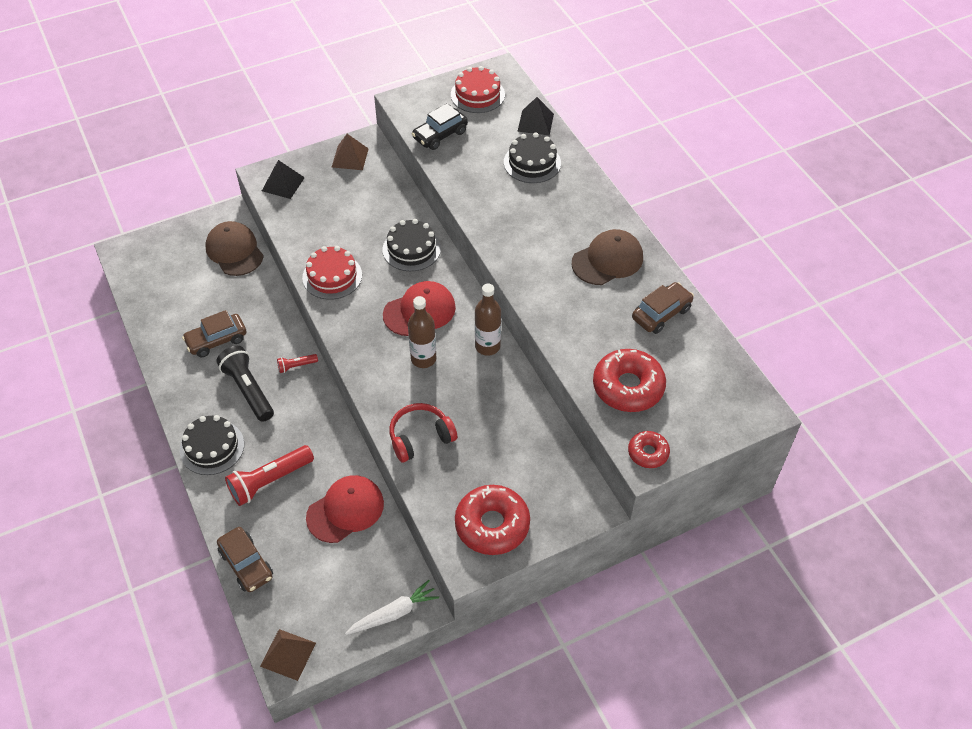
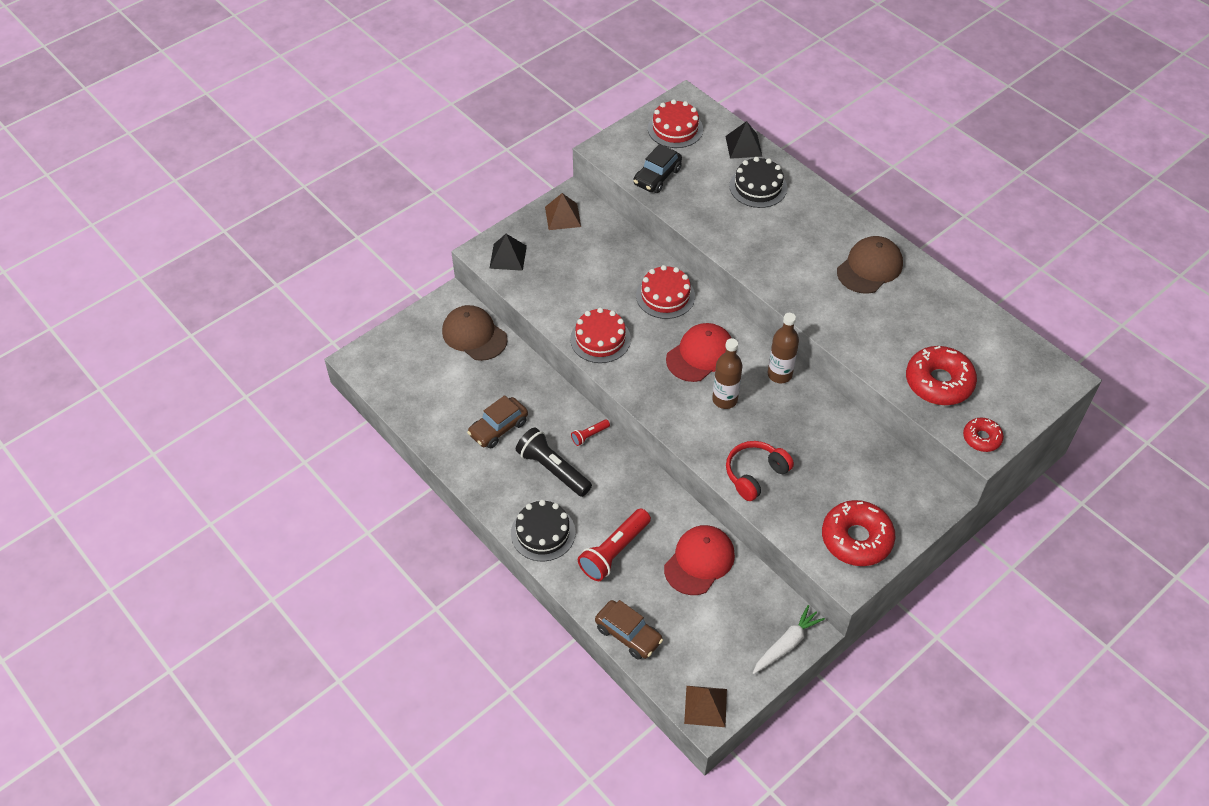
camera: 15 degrees left, 0 degrees up
black cake [383,219,441,271] -> red cake [636,265,695,319]
brown car [632,282,694,334] -> none

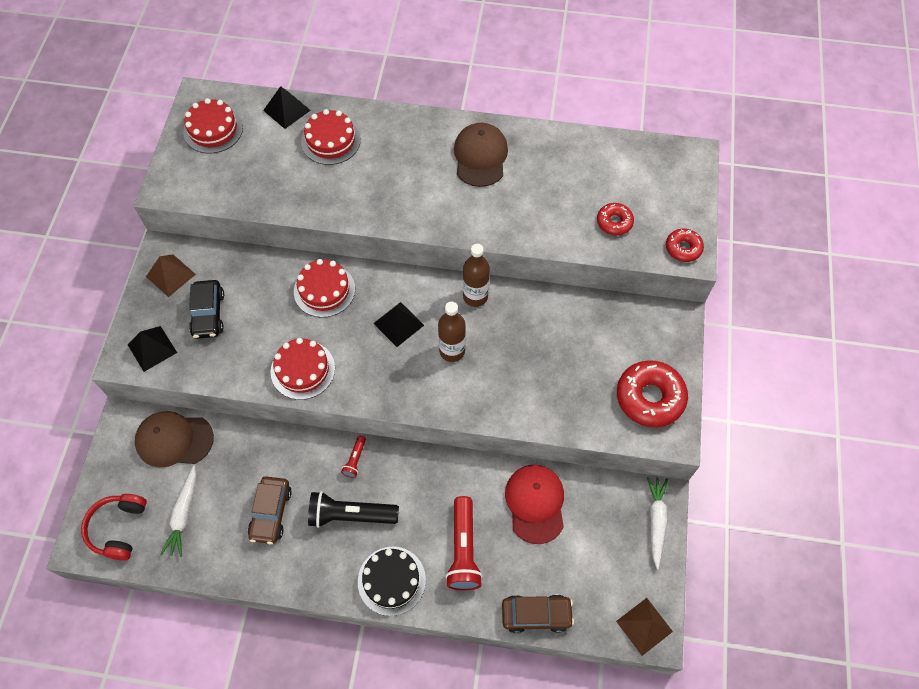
camera: 40 degrees left, 10 degrees up
black car [633,144,682,193] -> black car moved to [189,280,224,339]
red cap [666,323,731,382] -> black pyramid [373,302,424,347]
red headphones [726,441,794,501] -> red headphones moved to [81,494,147,561]
black cake [729,157,787,208] -> red cake [301,109,361,165]
red donut [906,346,977,405] -> red donut [597,203,634,235], size x0.55
none -> white carrot [161,465,196,557]

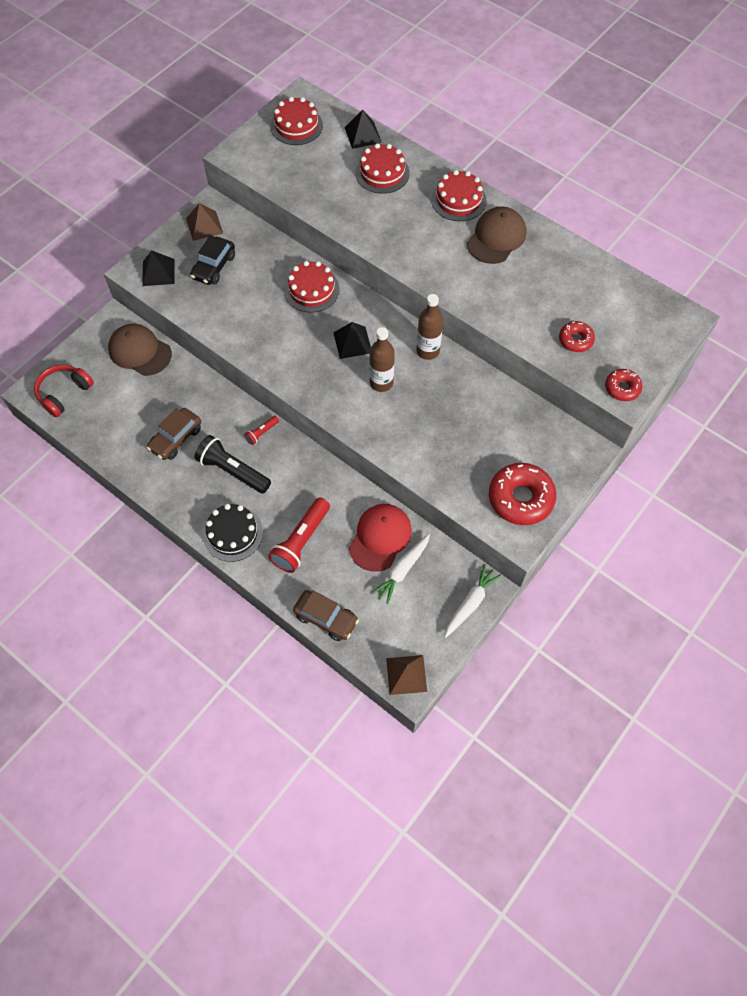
camera: 30 degrees right, 0 degrees up
white carrot [161,465,196,557] -> white carrot moved to [372,534,430,604]
red cake [271,338,335,400] -> red cake moved to [431,170,487,221]

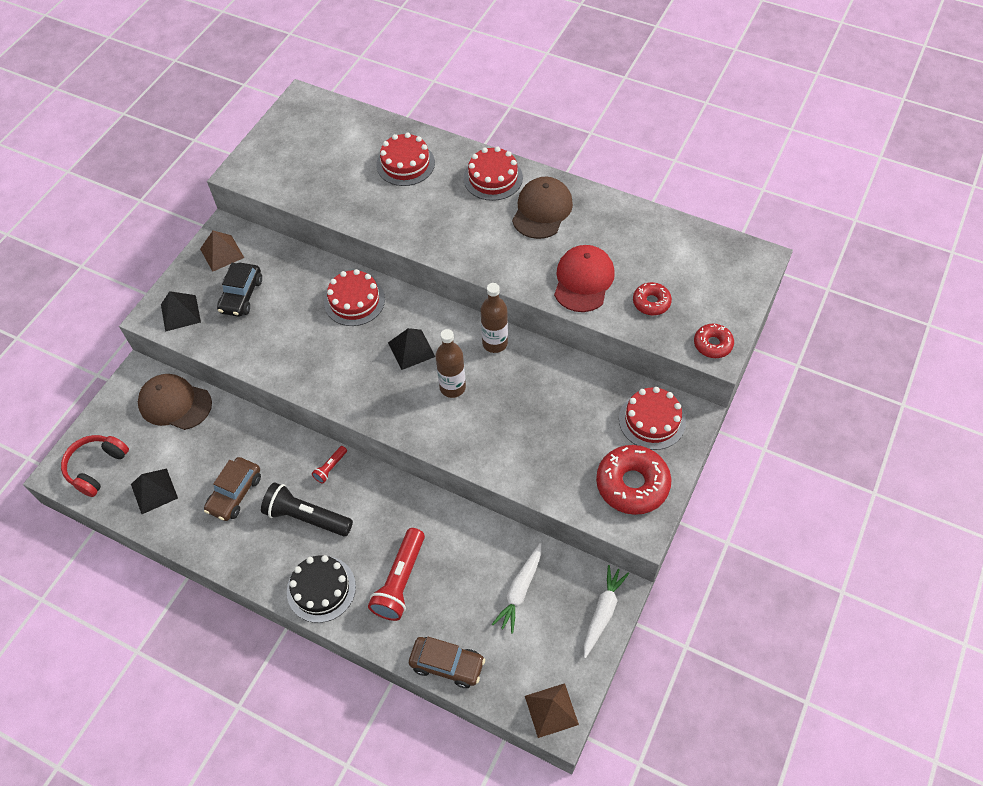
camera: 10 degrees left, 5 degrees down
red cake [270,97,323,145] -> red cake moved to [619,387,686,450]
black pyramid [345,110,382,149] -> black pyramid moved to [131,469,178,514]
red cap [349,504,412,572] -> red cap moved to [554,245,615,312]

